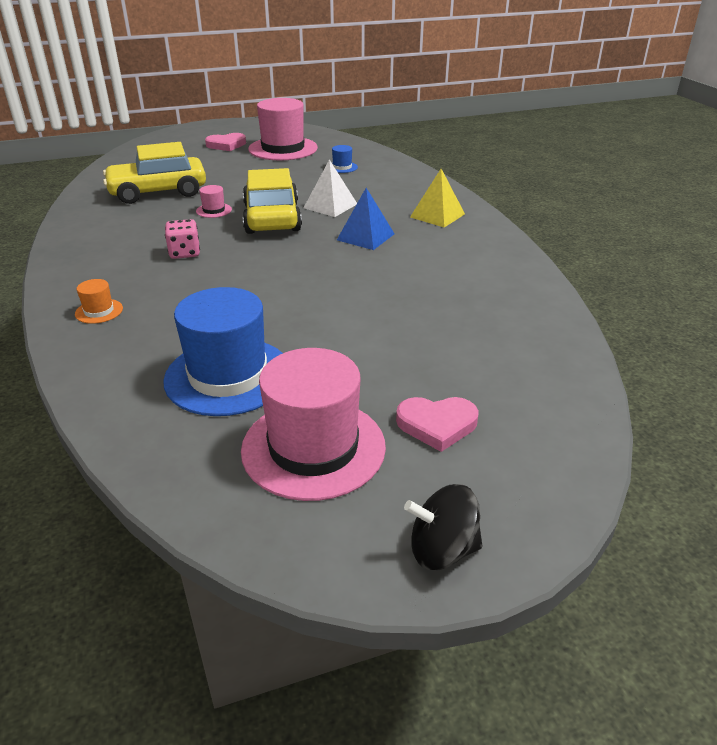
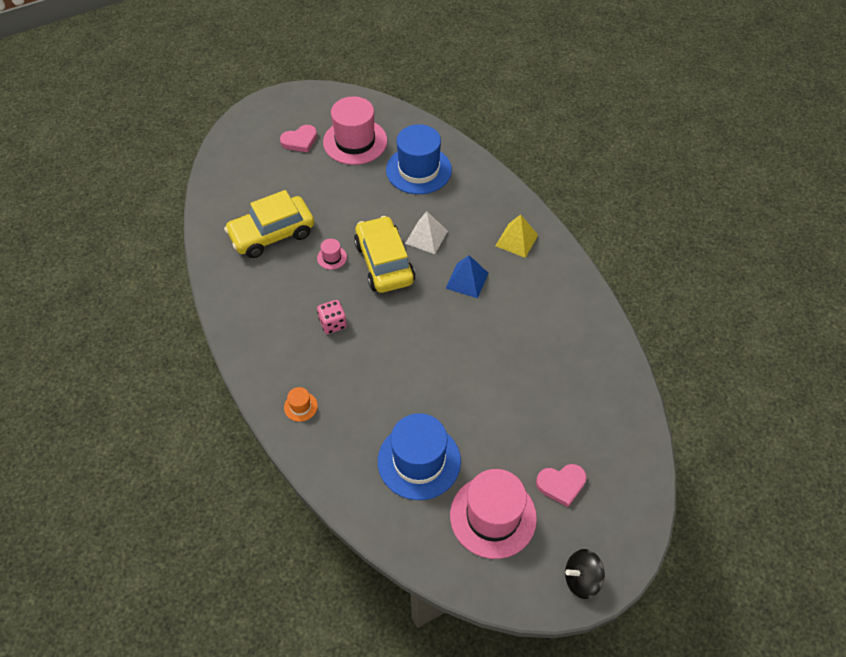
camera: 10 degrees left, 20 degrees up
blue hat [332,145,358,173] -> blue hat [386,124,452,194], size x2.38

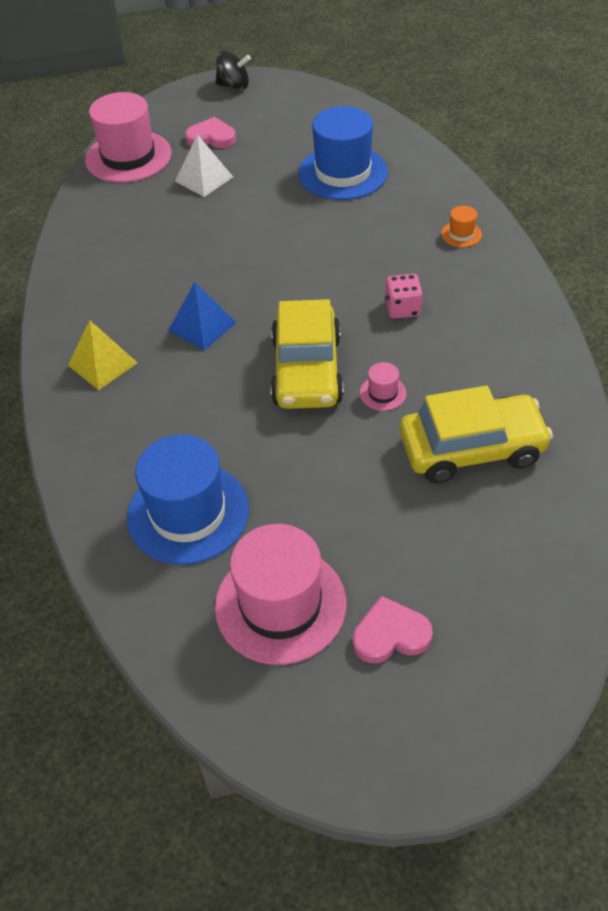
camera: 160 degrees left, 5 degrees down
white pyramid [405,211,448,254] -> white pyramid moved to [175,135,233,197]
pink hat [450,469,537,559] -> pink hat moved to [85,92,172,183]

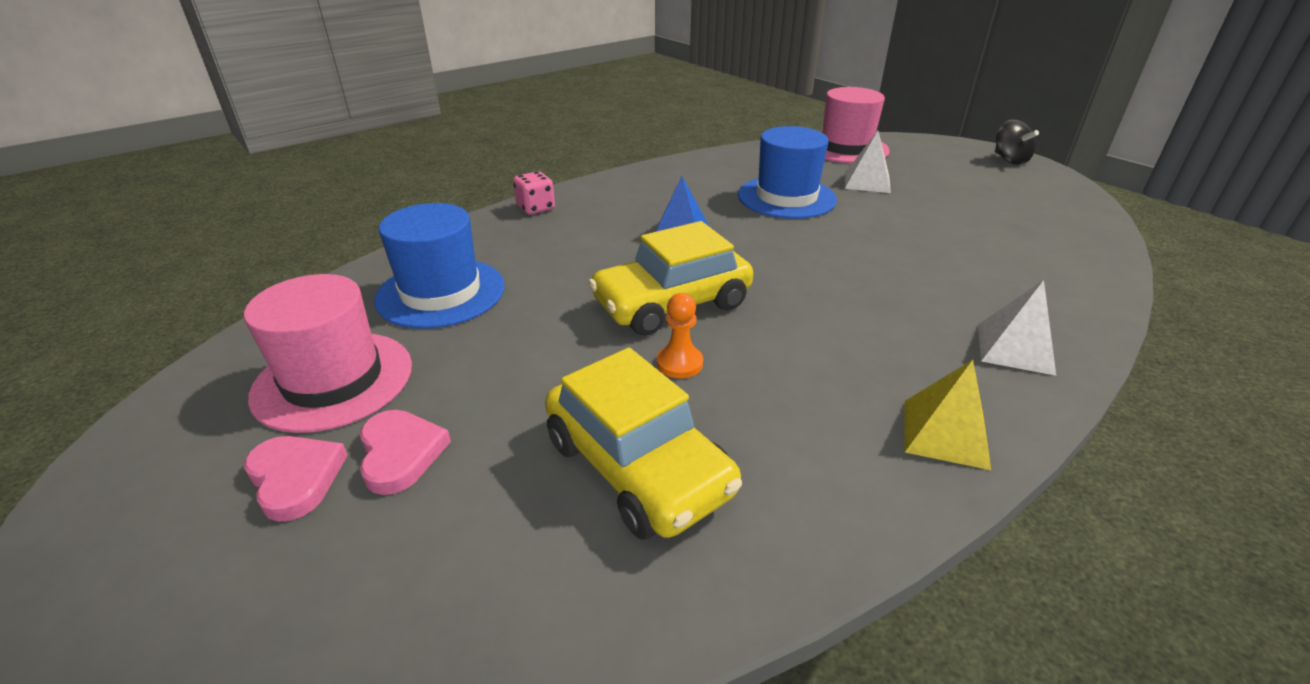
camera: 60 degrees right, 15 degrees down
yellow pyramid [68,320,138,390] -> yellow pyramid moved to [905,360,991,470]
pink heart [185,117,236,148] -> pink heart moved to [360,410,451,495]
blue hat [298,106,388,200] -> blue hat moved to [738,126,837,219]
pink hat [360,362,407,411] -> orange pawn [657,293,703,379]
pink dice [385,274,423,319] -> pink dice moved to [513,171,555,214]
orange hat [441,206,482,247] -> white pyramid [978,280,1056,376]

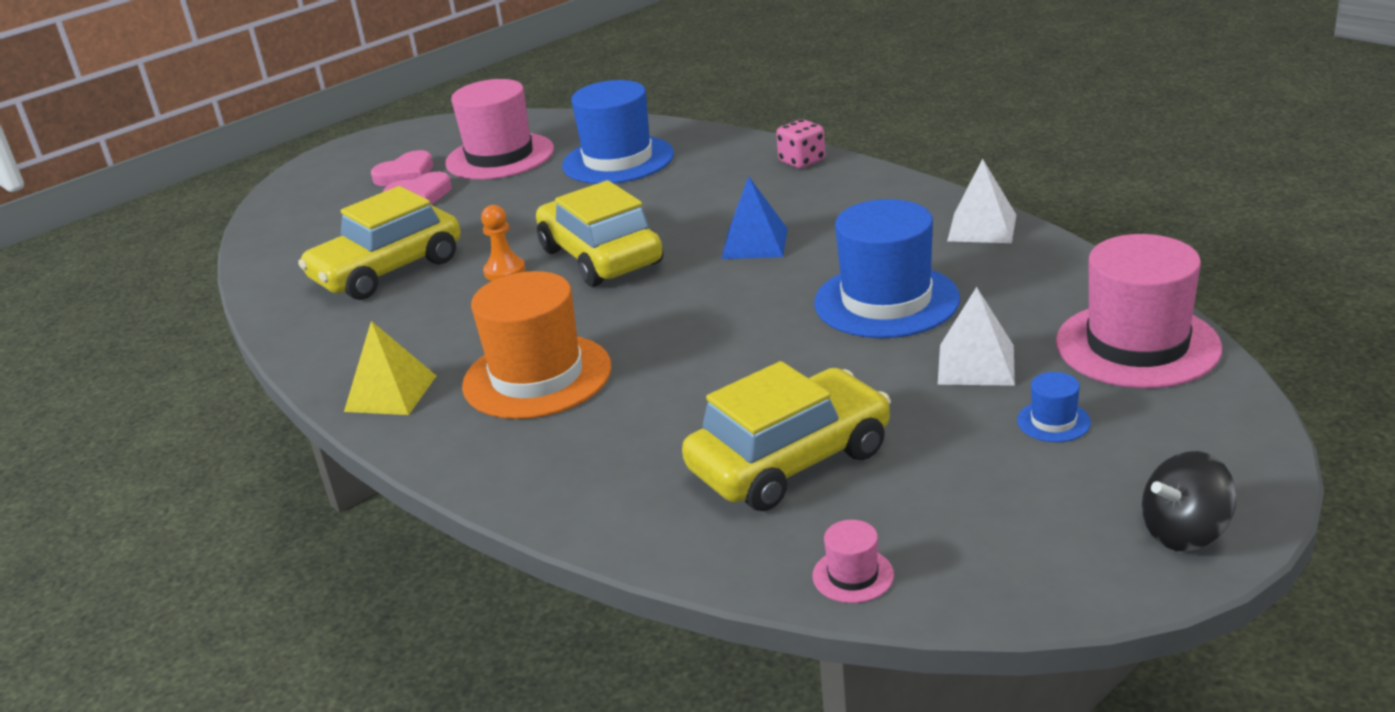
camera: 90 degrees right, 5 degrees down
white pyramid [978,280,1056,376] -> white pyramid moved to [947,159,1016,243]
none -> orange hat [462,271,612,419]
none -> yellow car [682,361,891,511]
none -> pink hat [812,520,894,603]
none -> blue hat [1017,372,1091,442]

